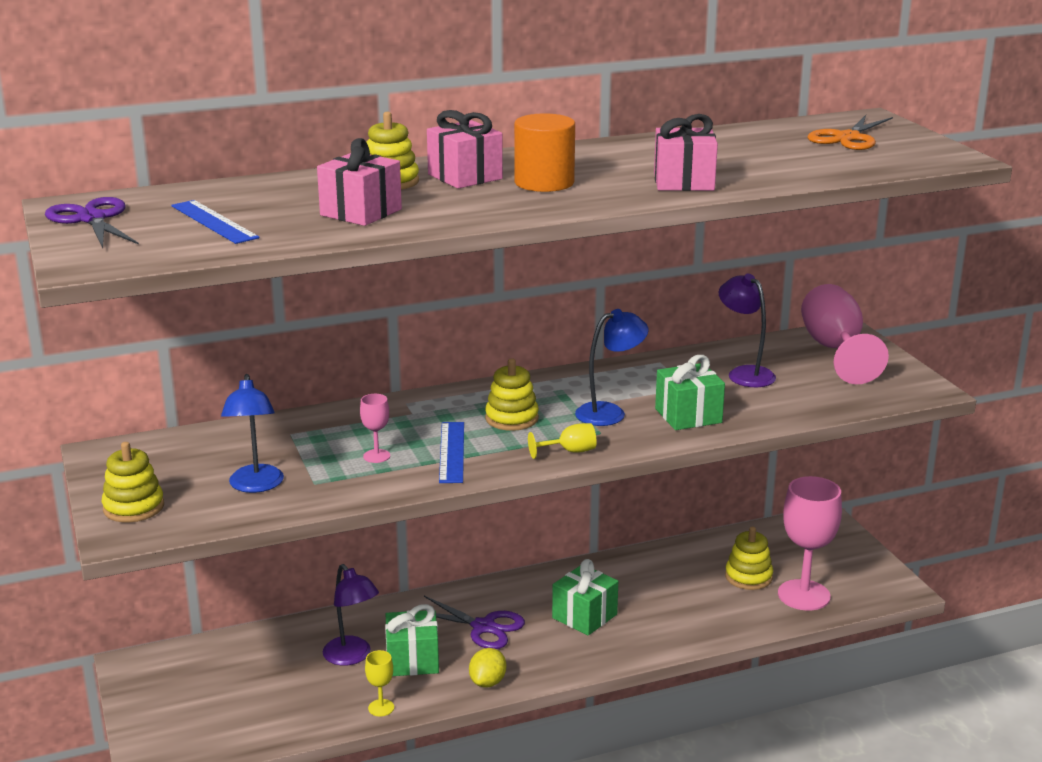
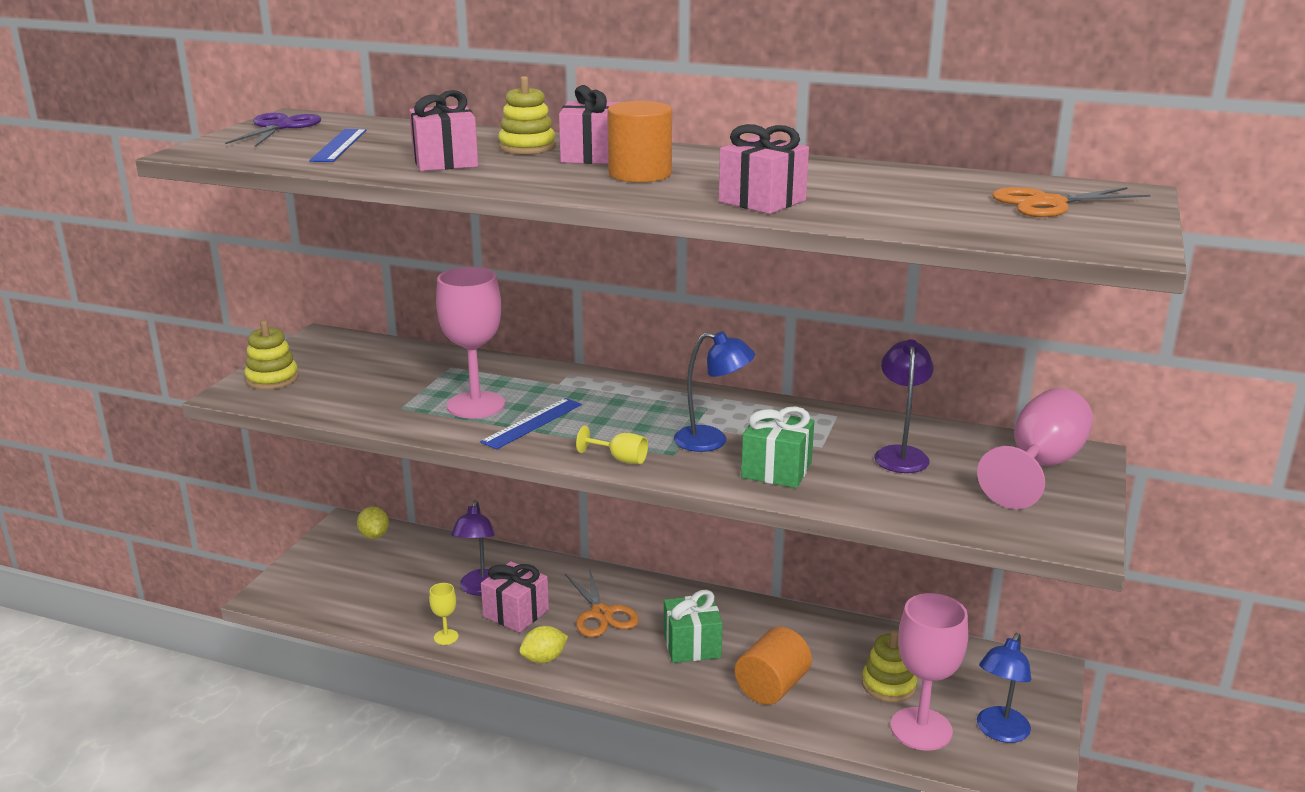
camera: 40 degrees right, 0 degrees up
blue lamp [221,374,284,493] -> blue lamp moved to [977,633,1031,743]
pink goblet [360,394,390,463] -> pink goblet [436,267,505,418], size x2.24
green gift [385,604,439,676] -> pink gift [481,561,549,633]
purple scissors [424,596,525,649] -> orange scissors [565,567,639,637]
yellow stacking toy [485,358,539,431] -> none
none -> yellow lemon [357,506,389,539]
none -> orange cylinder [735,627,812,705]

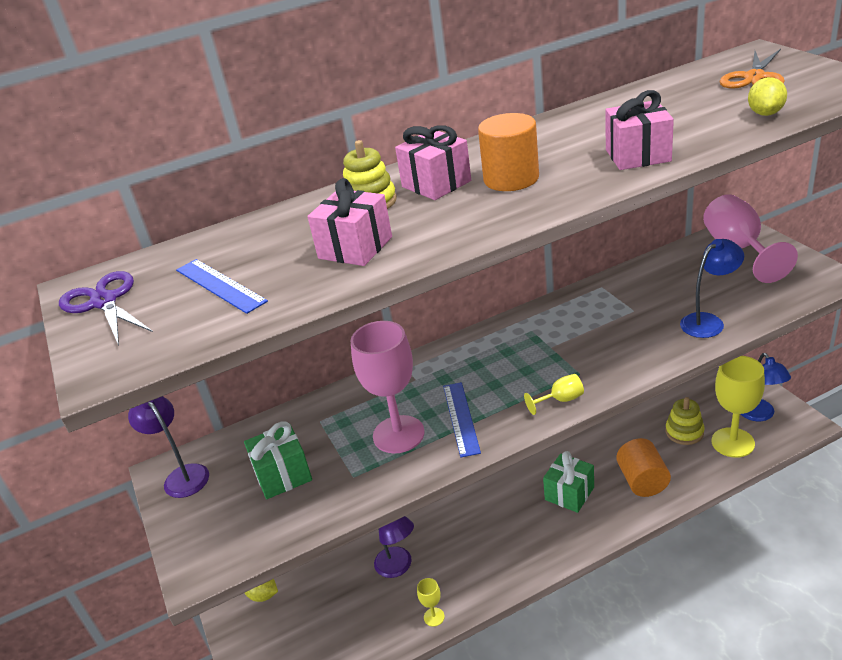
camera: 40 degrees left, 10 degrees up
yellow stacking toy [244,320,299,390] -> none
pink gift [481,561,549,633] -> none
yellow lemon [519,626,568,663] -> yellow lemon moved to [748,77,787,116]
orange scissors [565,567,639,637] -> none
blue lamp [674,331,755,452] -> blue lamp moved to [680,239,744,338]
green gift [741,406,814,488] -> green gift moved to [244,421,312,499]
purple lamp [874,339,934,473] -> purple lamp moved to [128,396,209,498]
pink goblet [891,593,968,751] -> yellow goblet [712,356,765,458]

